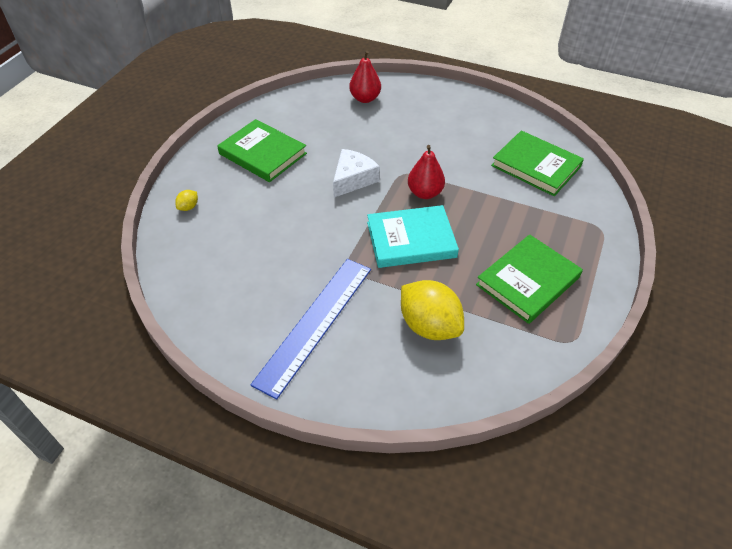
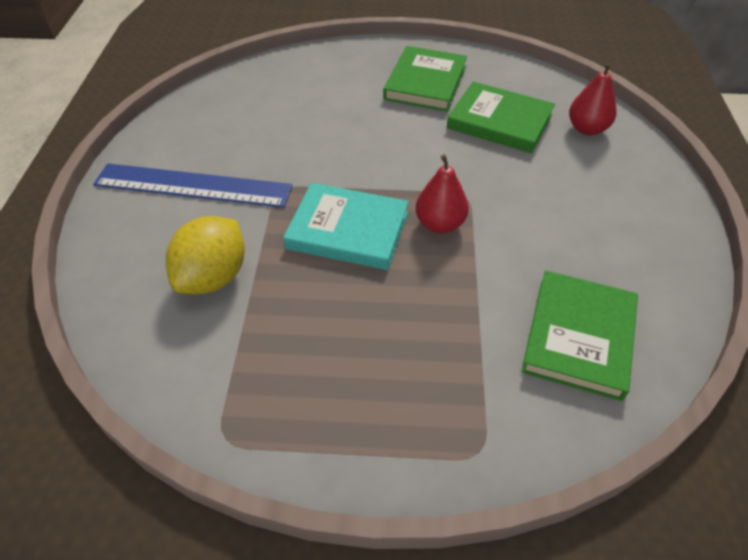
camera: 70 degrees right, 0 degrees up
yellow lemon [175,190,198,211] -> none
white cheese [333,149,380,198] -> none
turquoise book [367,205,459,268] -> turquoise book turned 45 degrees counterclockwise [283,183,409,270]
green book [476,234,583,324] -> green book moved to [447,82,555,153]

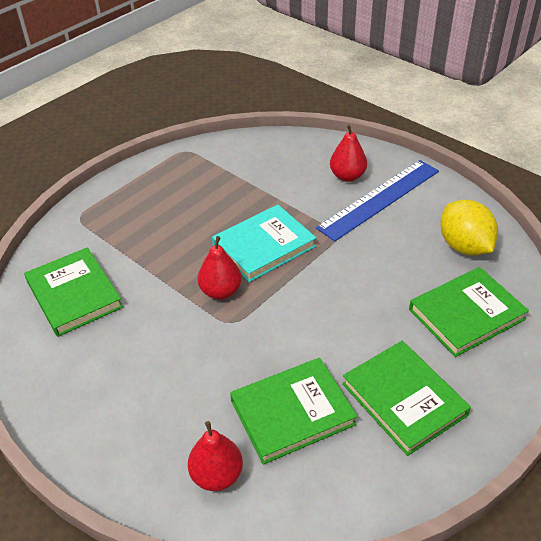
camera: 130 degrees right, 5 degrees down
yellow lemon [166,216,245,294] -> yellow lemon moved to [440,200,498,255]
none -> red pear [330,124,367,182]
none -> green book [409,267,529,357]

